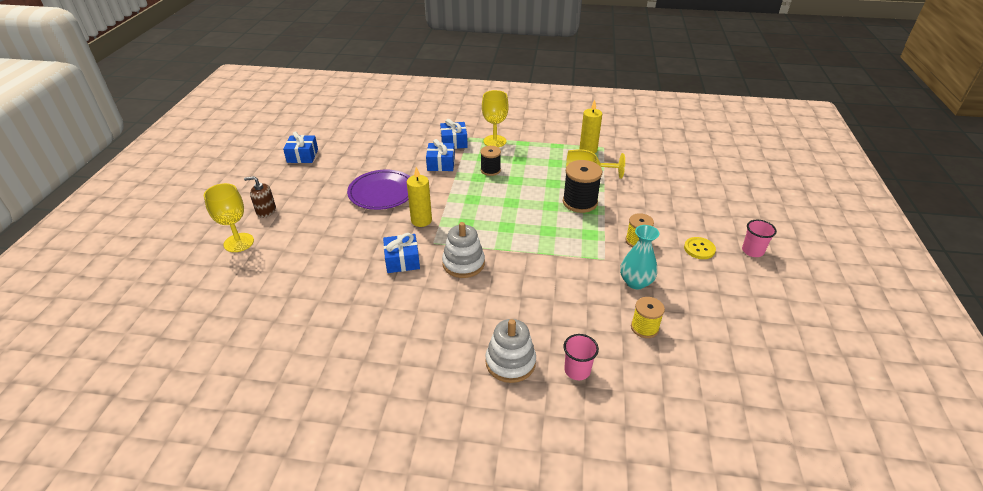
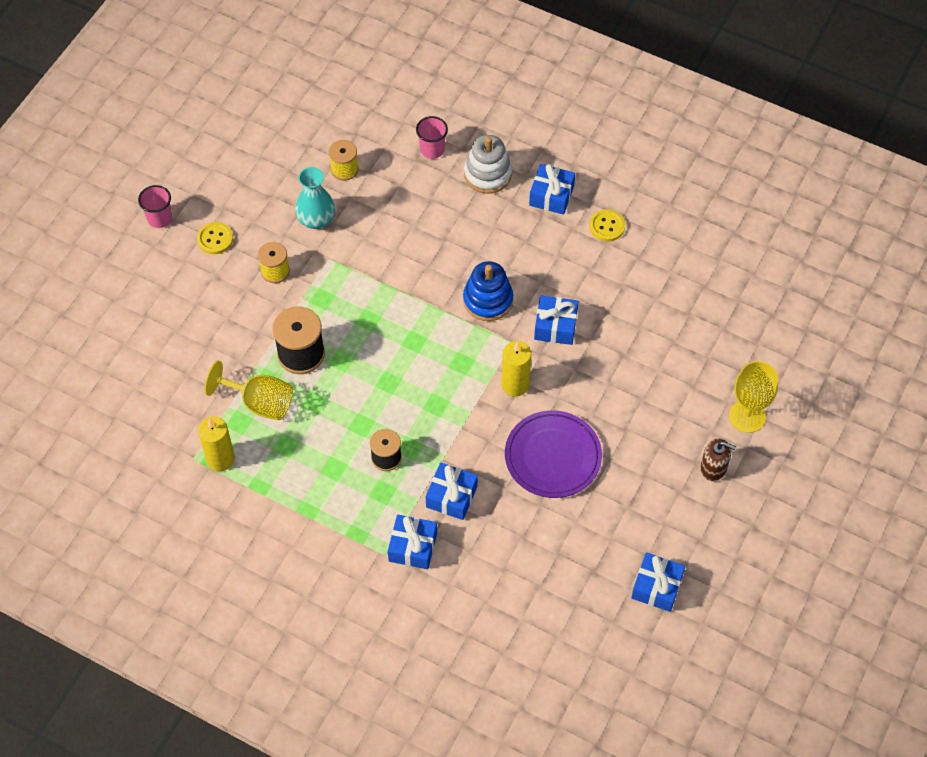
camera: 160 degrees left, 20 degrees up
white stacking toy [442,222,485,278] -> blue stacking toy [463,261,513,321]
yellow goblet [482,90,509,147] -> none
none -> blue gift [529,164,575,215]
none -> yellow button [589,209,625,242]

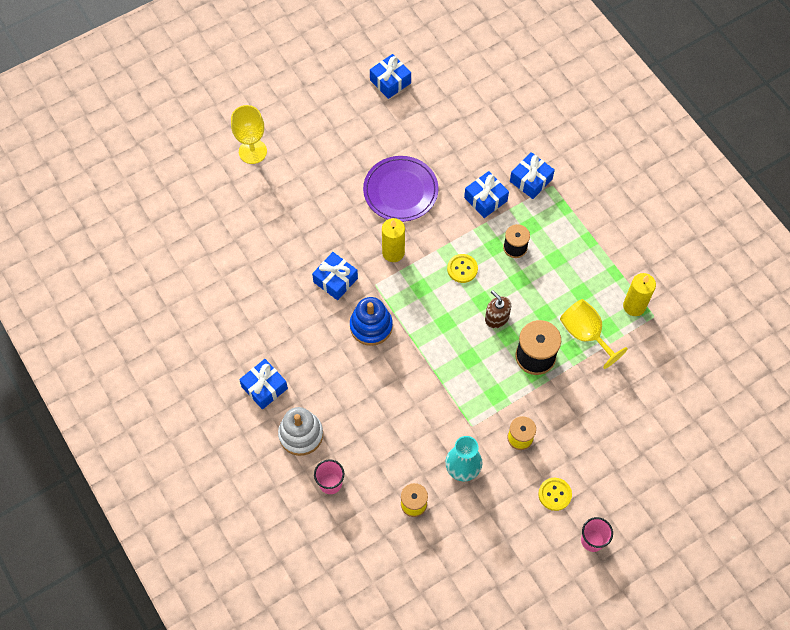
camera: 150 degrees left, 5 degrees up
yellow button [589,209,625,242] -> yellow button moved to [447,254,478,283]
brown soap dispenser [701,438,736,481] -> brown soap dispenser moved to [485,290,511,328]

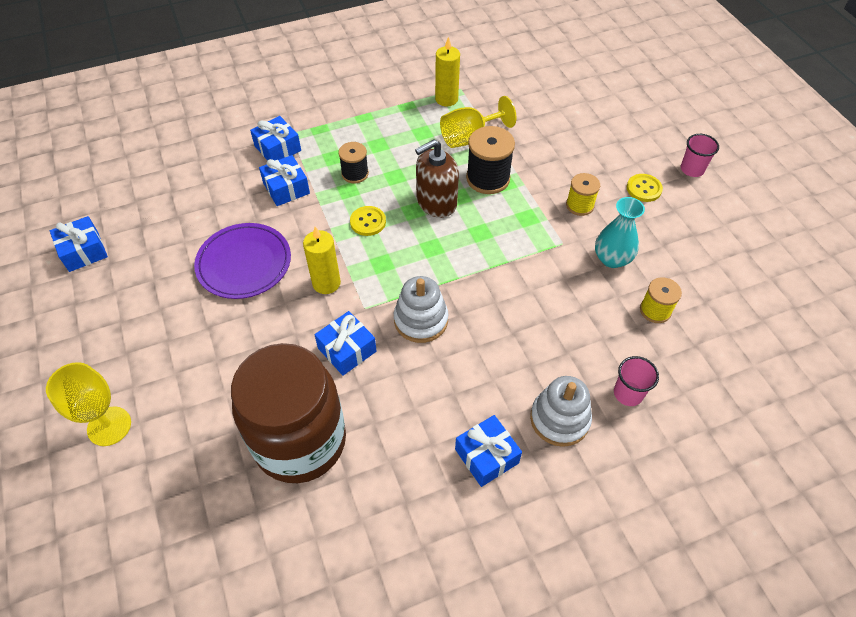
camera: 80 degrees left, 10 degrees down
blue stacking toy [350,297,393,346] -> white stacking toy [394,276,448,343]
brown soap dispenser [485,290,511,328] -> brown soap dispenser [415,139,459,218], size x1.58
none -> brown jar [231,343,346,483]

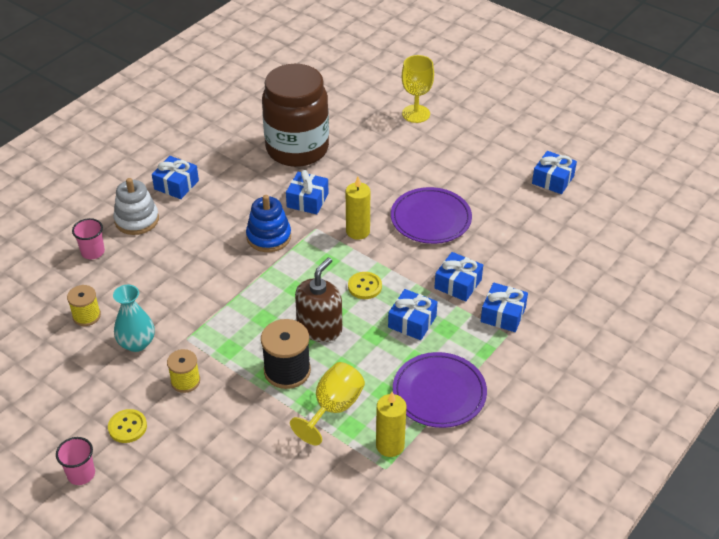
camera: 150 degrees right, 10 degrees down
black spool [338,142,369,183] -> blue gift [388,289,437,340]
white stacking toy [394,276,448,343] -> blue stacking toy [246,195,291,252]
none -> purple plate [393,352,487,428]

